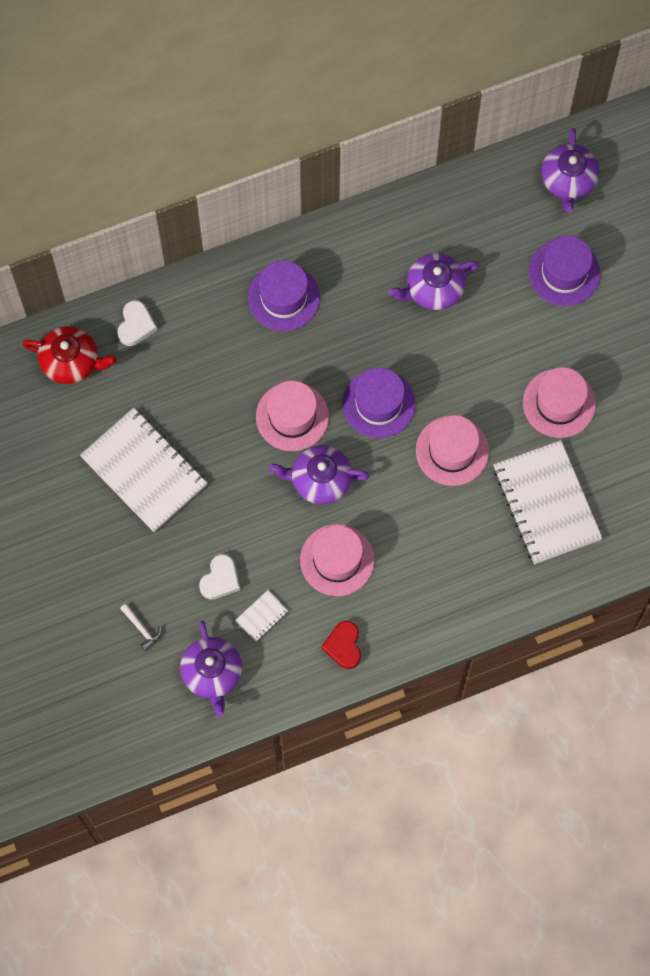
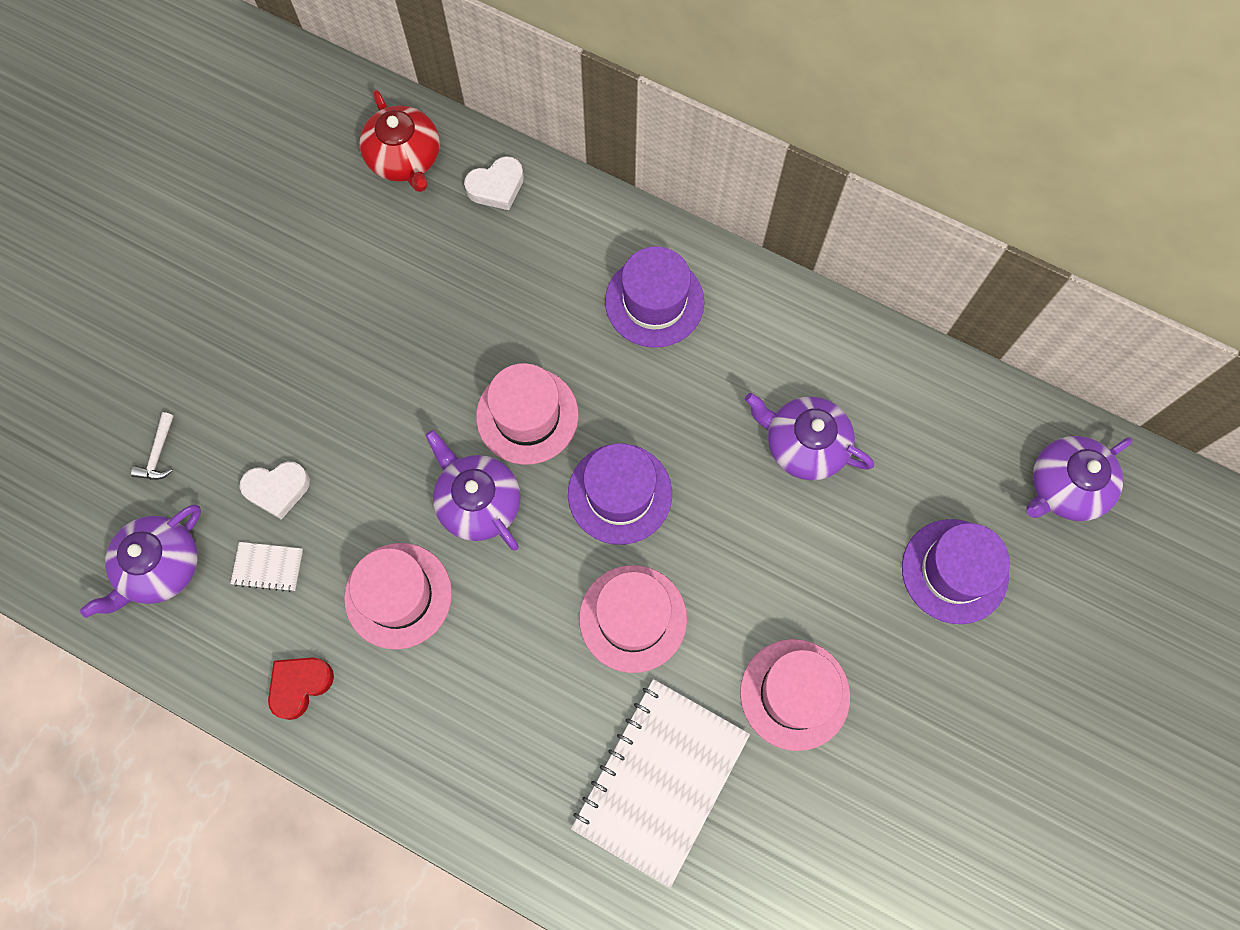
camera: 50 degrees right, 0 degrees up
white notebook [80,408,207,532] -> none

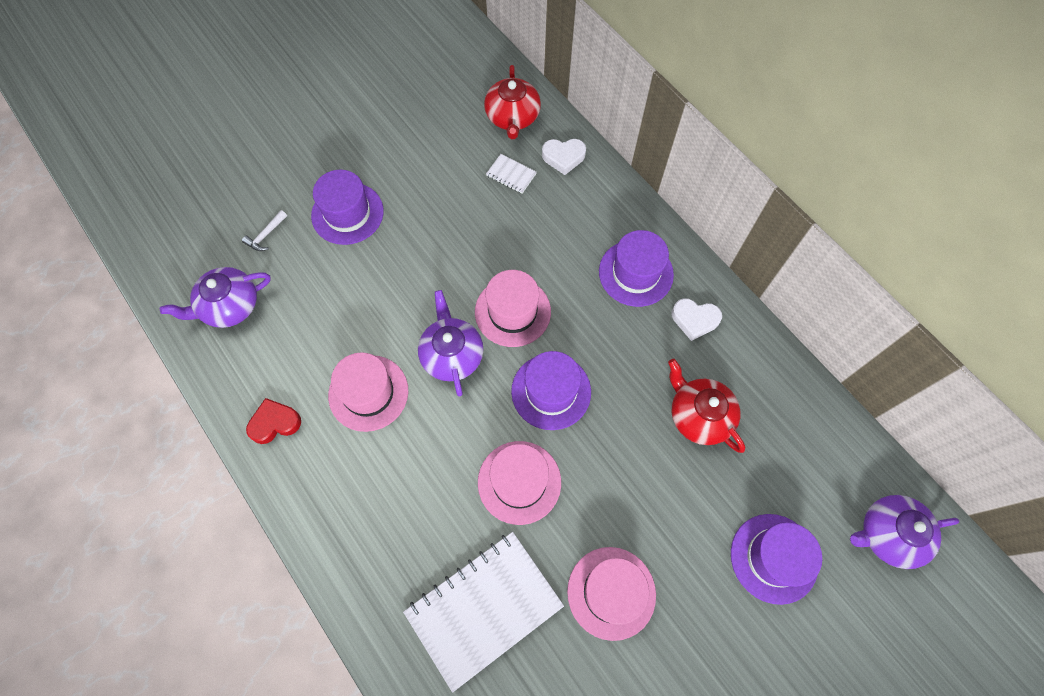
camera: 25 degrees right, 5 degrees down
white notebook [230,542,303,592] -> white notebook moved to [486,154,537,194]
white heart [240,462,310,520] -> white heart moved to [671,298,722,341]
purple teapot [745,393,874,480] -> red teapot [668,359,745,453]
none -> purple hat [311,170,384,245]

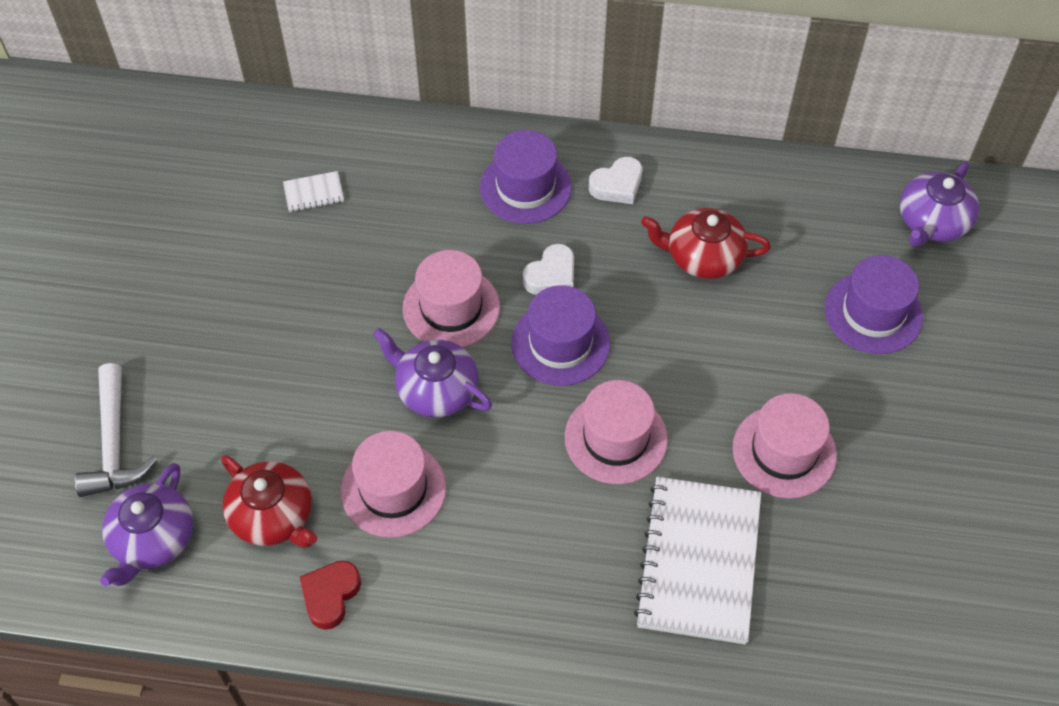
camera: 45 degrees left, 10 degrees down
white hammer [242,210,287,251] -> white hammer [75,363,157,497], size x2.02
purple hat [311,170,384,245] -> none
red teapot [484,65,541,139] -> red teapot moved to [221,455,318,548]
white heart [542,139,586,175] -> white heart moved to [523,244,574,295]

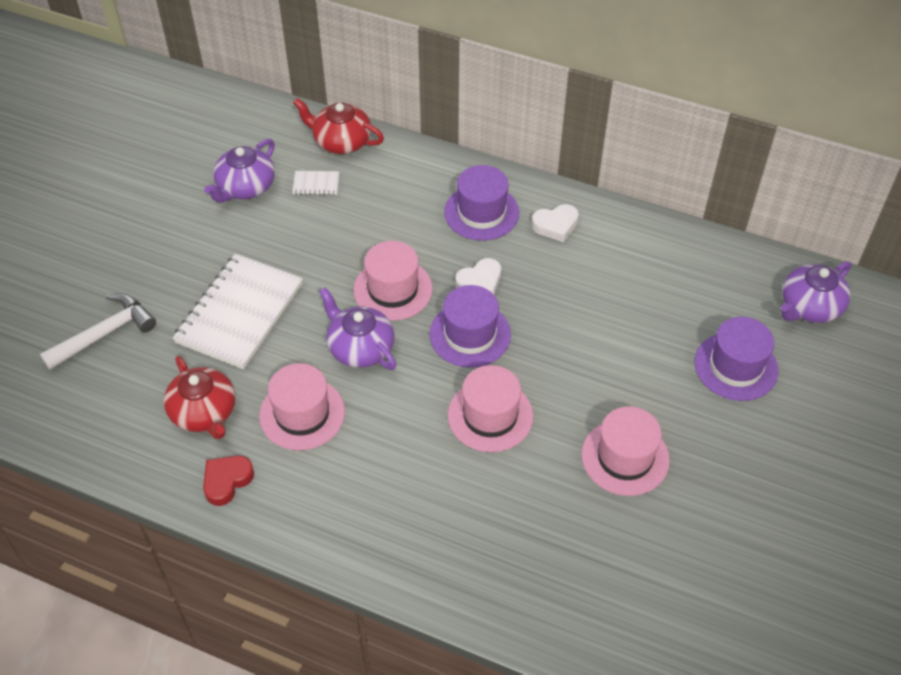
camera: 15 degrees right, 5 degrees down
white hammer [75,363,157,497] -> white hammer turned 135 degrees counterclockwise [40,293,156,370]
purple teapot [100,463,193,586] -> purple teapot moved to [204,139,275,202]
white notebook [634,476,761,644] -> white notebook moved to [172,253,303,369]
red teapot [641,208,771,279] -> red teapot moved to [293,98,384,154]

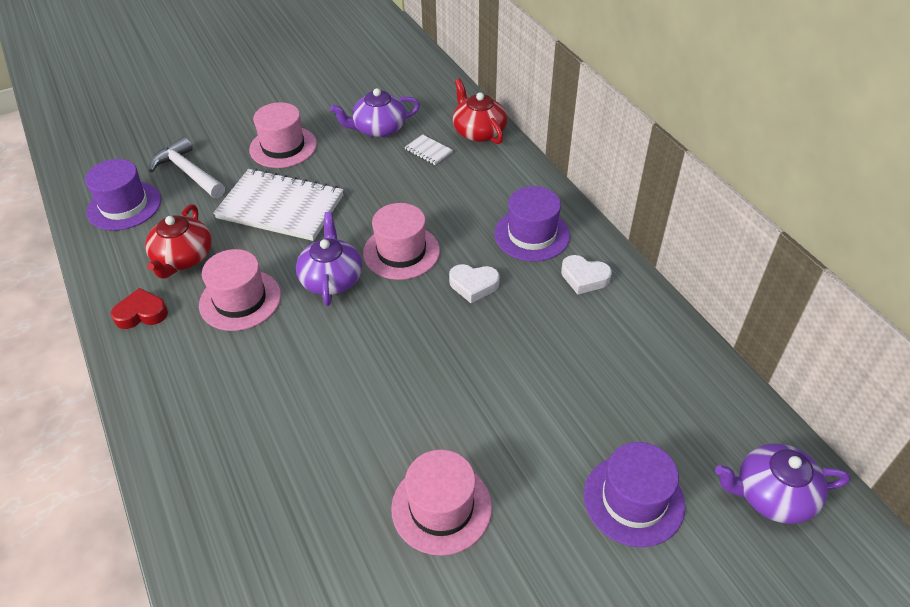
camera: 40 degrees right, 5 degrees down
white hammer [40,293,156,370] -> white hammer turned 135 degrees counterclockwise [149,137,225,198]
white notebook [172,253,303,369] -> white notebook turned 45 degrees clockwise [213,168,343,241]
purple hat [429,285,511,368] -> purple hat moved to [85,159,161,230]
pink hat [448,365,533,452] -> pink hat moved to [249,102,317,168]

